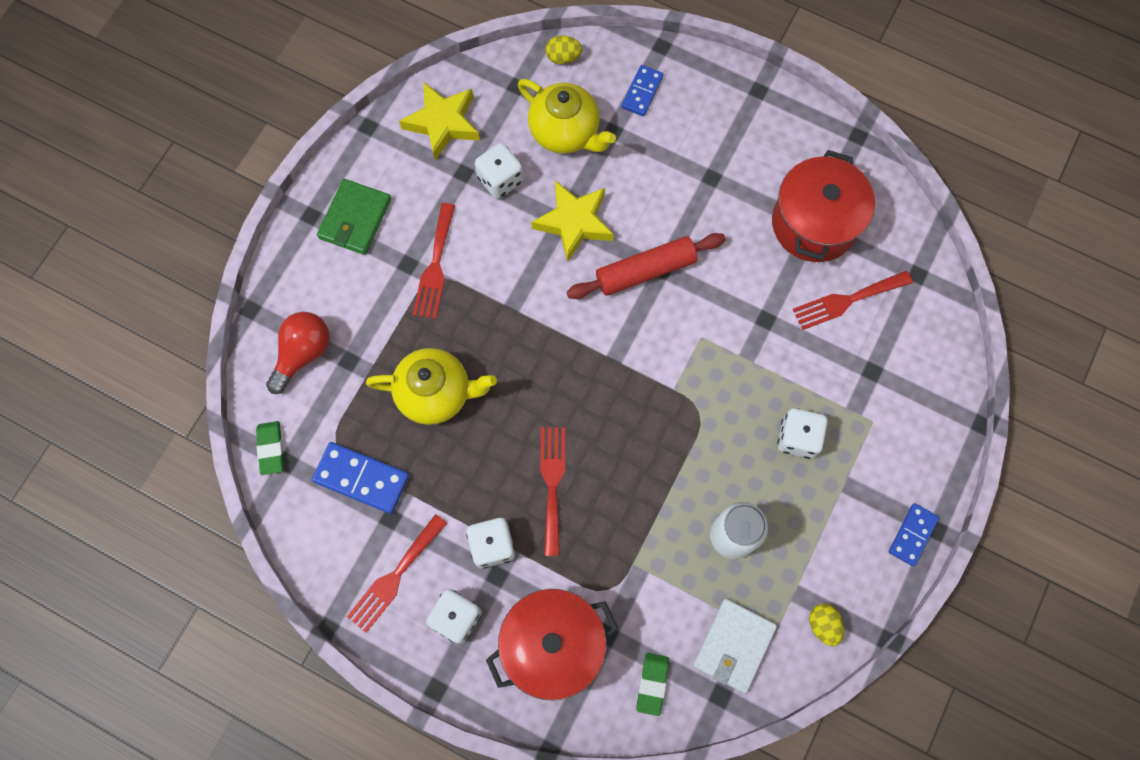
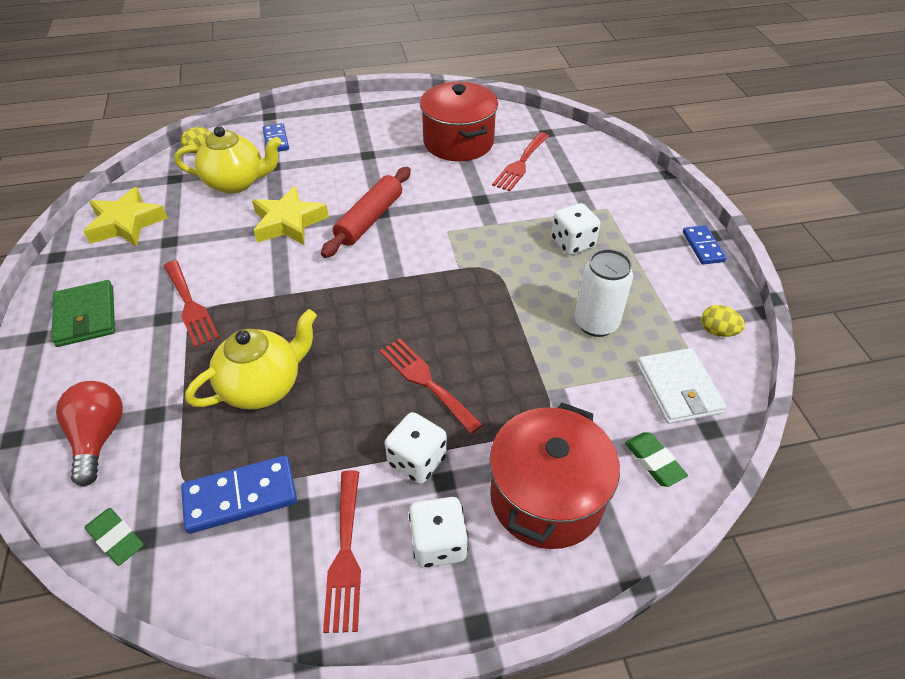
camera: 40 degrees left, 25 degrees down
white dice [475,143,523,199] -> none

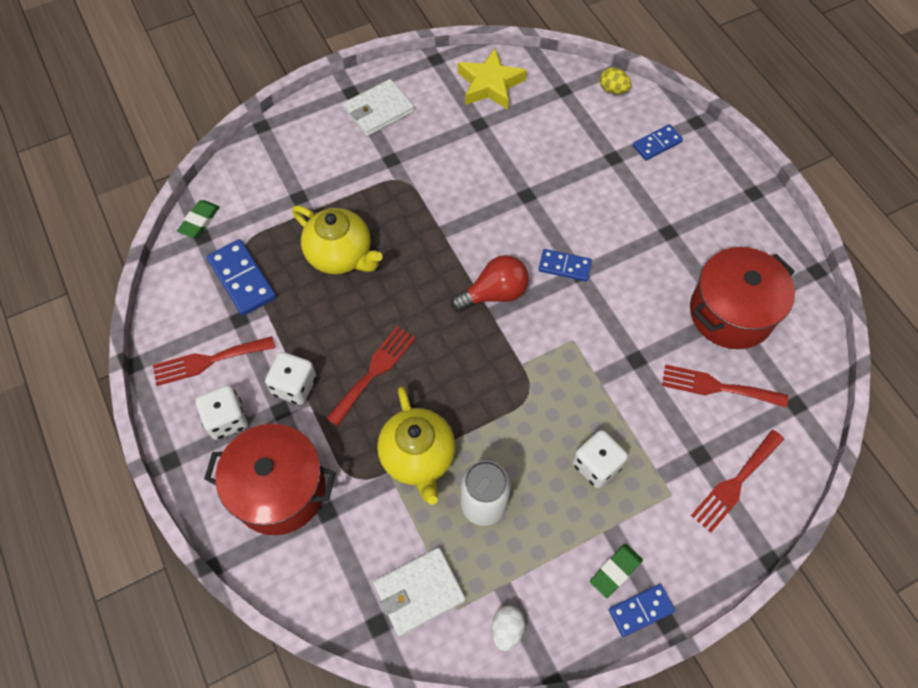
camera: 75 degrees right, 15 degrees up
green wallet [51,280,115,347] -> white wallet [343,79,414,136]
red light bulb [56,381,123,487] -> red light bulb moved to [451,255,529,312]
red fork [164,260,220,347] -> red fork moved to [691,430,784,533]
yellow teapot [174,126,282,194] -> yellow teapot moved to [377,386,456,505]
yellow star [252,186,329,245] -> none
red rolling pin [321,167,411,258] -> blue domino [538,249,592,281]
green eraser [625,432,688,487] -> green eraser moved to [590,544,643,598]
yellow egg [701,305,745,337] -> white egg [491,605,525,651]

